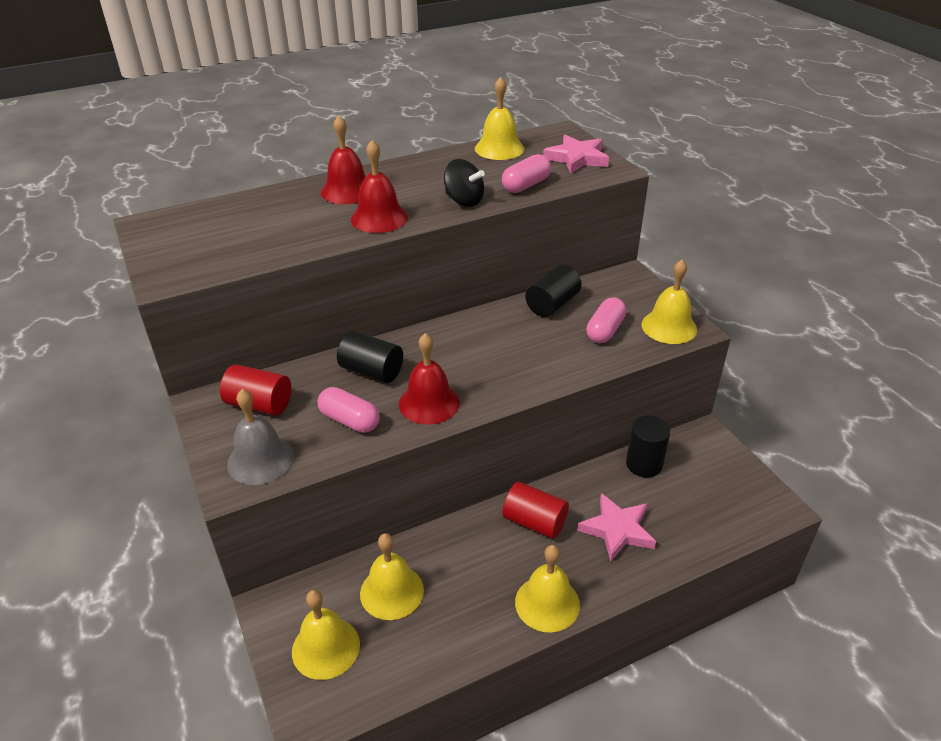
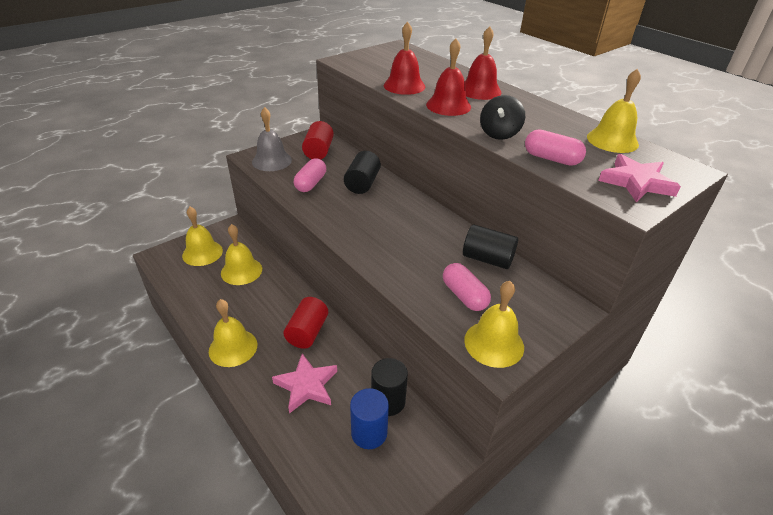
camera: 75 degrees right, 0 degrees up
red bell [399,333,460,425] -> red bell moved to [384,22,425,95]
pink capsule [586,297,627,343] -> pink capsule turned 45 degrees clockwise [443,263,491,311]
none -> blue cylinder [350,388,389,449]

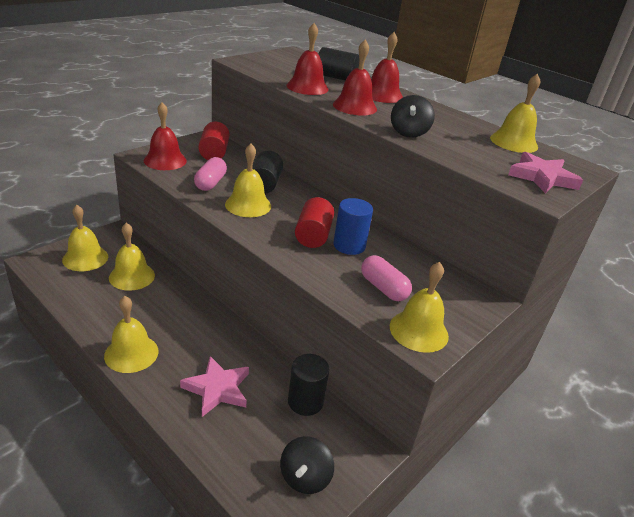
camera: 10 degrees left, 5 degrees down
grey bell [252,107,292,171] -> red bell [144,102,187,170]
red cylinder [283,297,328,349] -> red cylinder moved to [295,197,334,248]
blue cylinder [350,388,389,449] -> blue cylinder moved to [333,198,373,255]
black cylinder [463,225,518,269] -> black cylinder moved to [319,47,359,80]
pink capsule [525,129,586,166] -> none
none -> yellow bell [225,144,271,217]
none -> black spinning top [280,436,334,494]

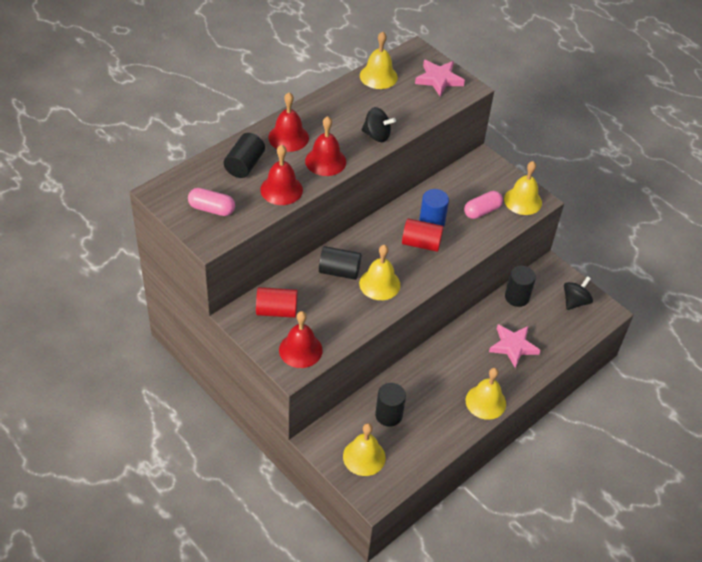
camera: 85 degrees left, 15 degrees up
yellow bell [109,223,155,291] -> black cylinder [375,383,406,427]
pink capsule [194,157,227,191] -> pink capsule moved to [188,188,235,216]
black spinning top [280,436,334,494] -> black spinning top turned 75 degrees counterclockwise [564,276,593,310]

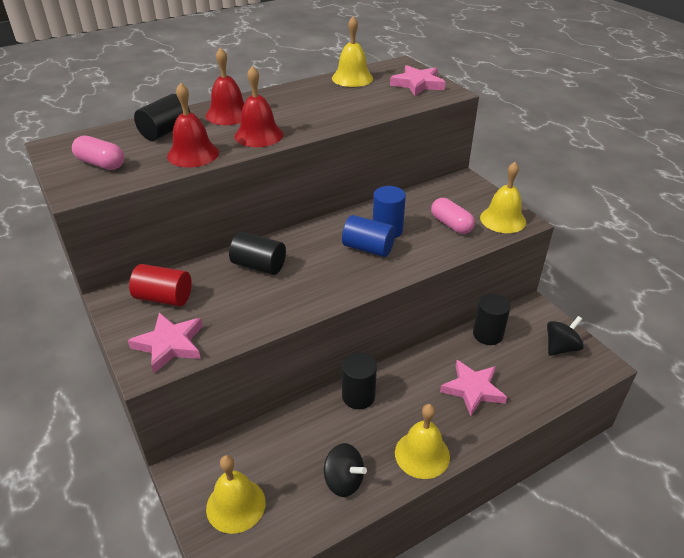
camera: 15 degrees right, 10 degrees down
red bell [279,311,323,368] -> pink star [128,313,203,374]
yellow bell [359,245,400,300] -> none
black spinning top [361,107,396,142] -> black spinning top moved to [324,443,367,497]
black cylinder [375,383,406,427] -> black cylinder moved to [342,353,377,409]
red cylinder [402,218,444,252] -> blue cylinder [342,215,395,257]
pink capsule [464,191,503,219] -> pink capsule turned 75 degrees clockwise [431,198,475,234]

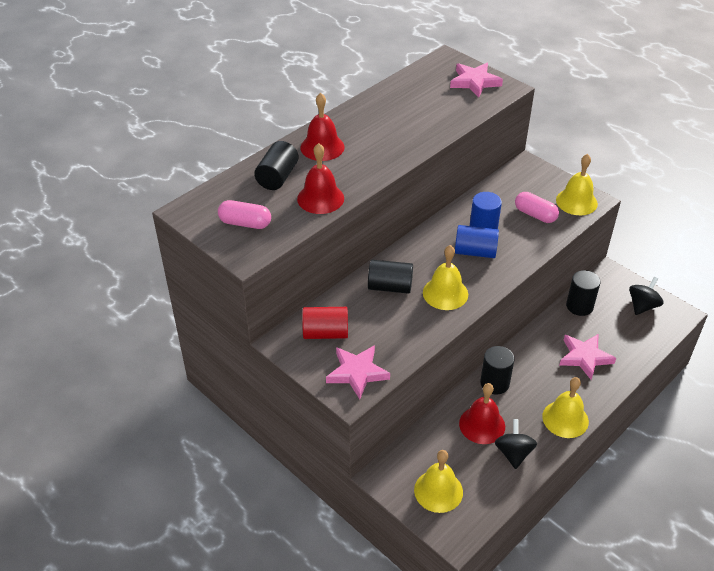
camera: 15 degrees left, 5 degrees up
red bell [234,66,283,147] -> red bell moved to [459,383,505,444]
black spinning top [324,443,367,497] -> black spinning top turned 105 degrees counterclockwise [495,419,537,469]
yellow bell [332,16,373,87] -> yellow bell moved to [423,245,468,310]

